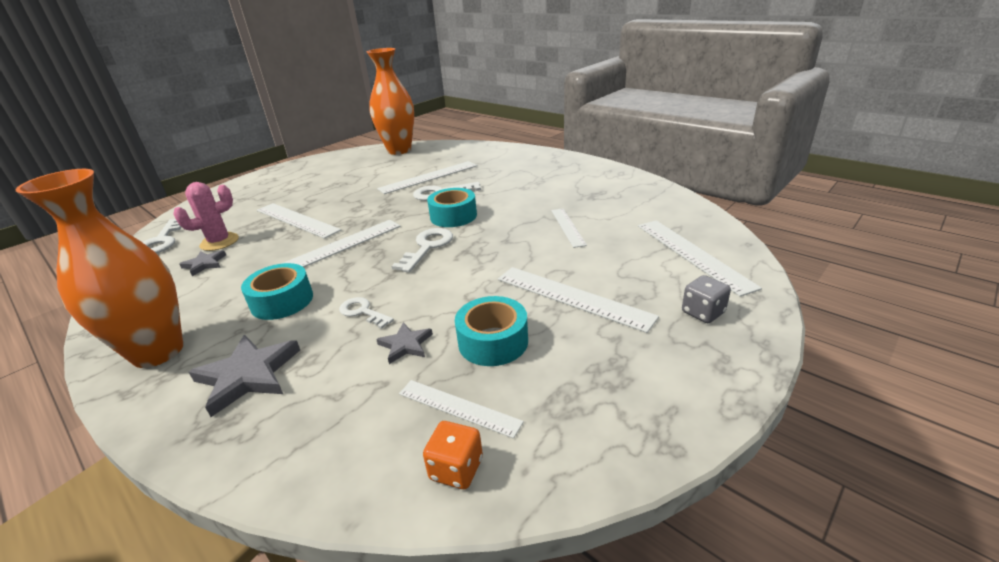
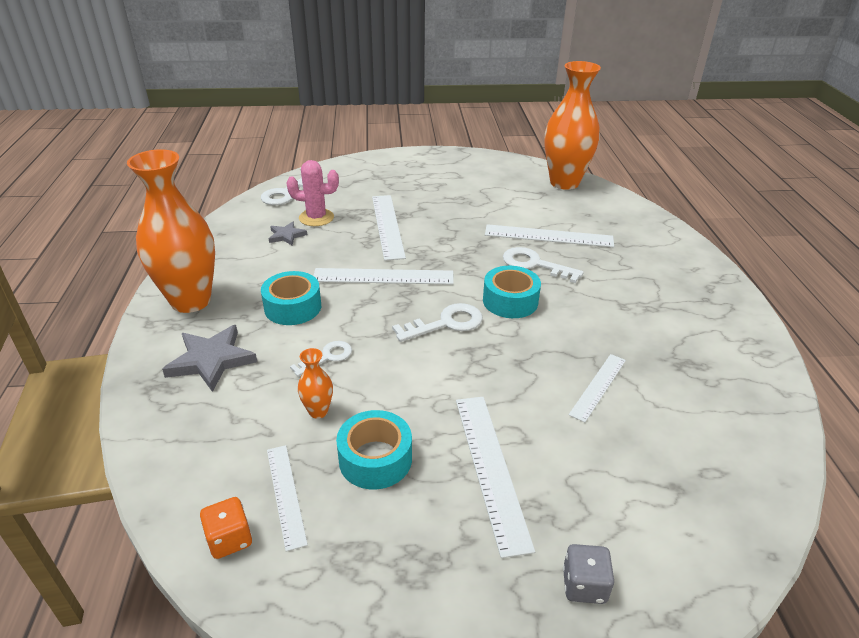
camera: 40 degrees right, 5 degrees up
white key [339,297,394,329] -> white key turned 60 degrees clockwise [290,341,352,377]
grey star [376,322,433,364] -> orange vase [298,348,333,419]
white ruler [638,220,762,297] -> none

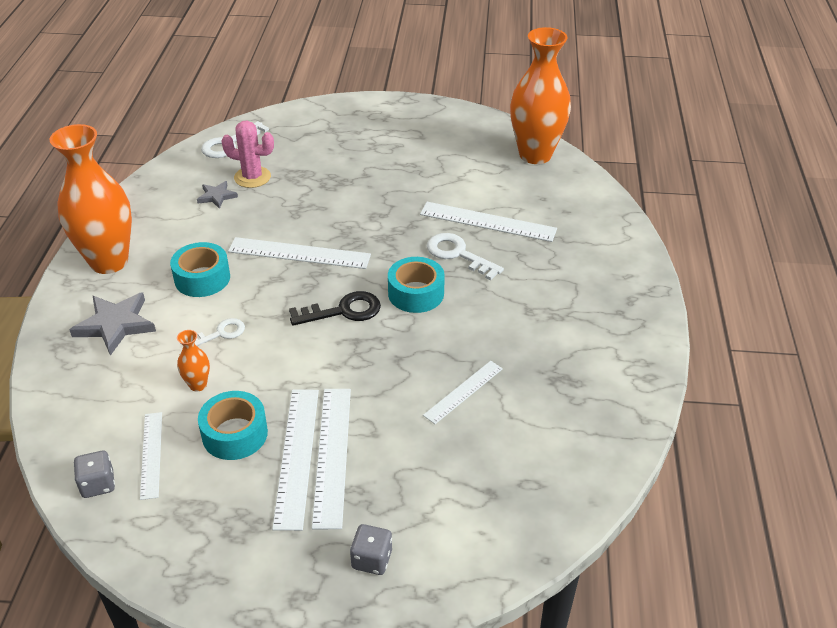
camera: 10 degrees right, 5 degrees up
orange dice [200,497,252,559] -> grey dice [74,451,115,498]
white ruler [372,195,406,261] -> white ruler moved to [272,389,319,531]
white key [392,303,483,342] -> black key [289,291,381,326]

